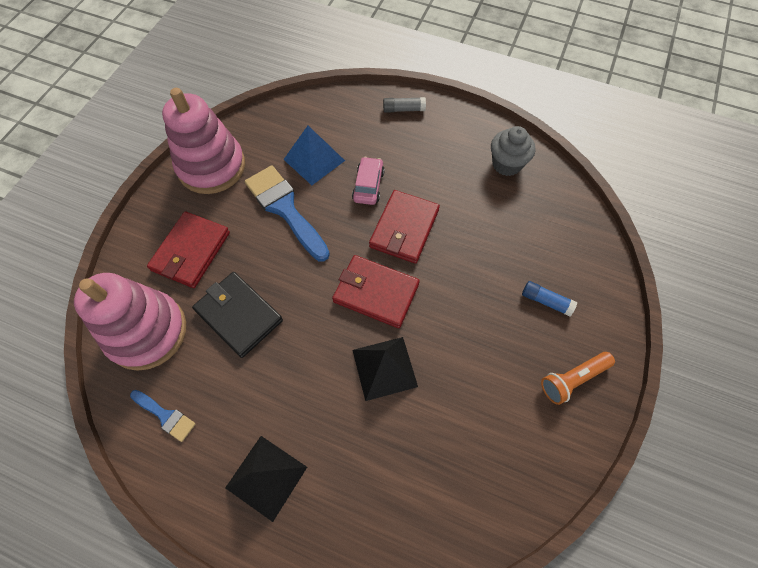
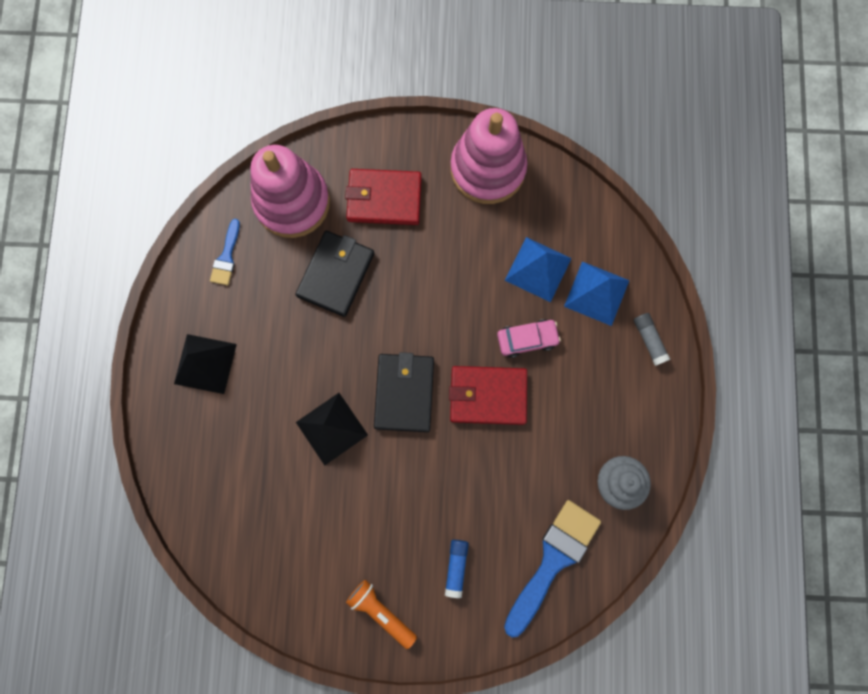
camera: 70 degrees right, 15 degrees up
blue brush [245,165,330,262] -> blue brush moved to [504,500,601,638]
red wallet [332,255,420,328] -> black wallet [374,352,434,432]
none -> blue pyramid [564,261,630,326]

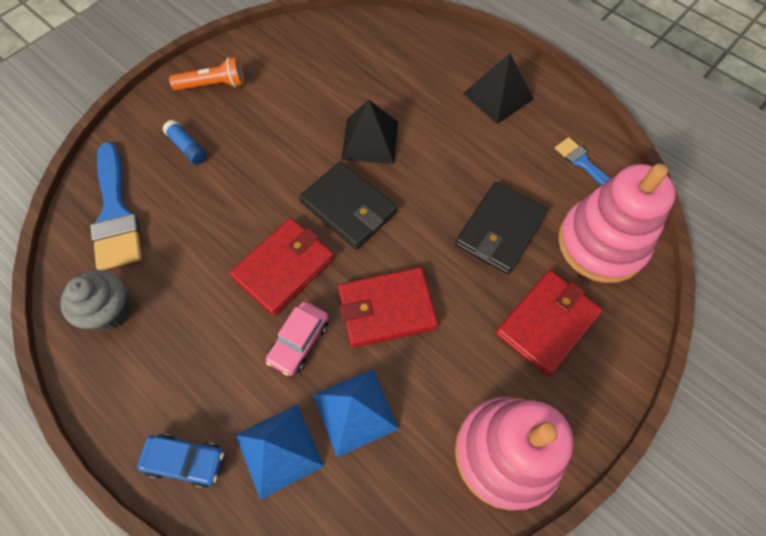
camera: 130 degrees right, 15 degrees down
black wallet [295,231,374,317] -> black wallet turned 60 degrees clockwise [455,182,548,274]
grey glue stick [634,313,671,366] -> blue car [137,434,224,488]
none -> red wallet [338,267,438,348]

